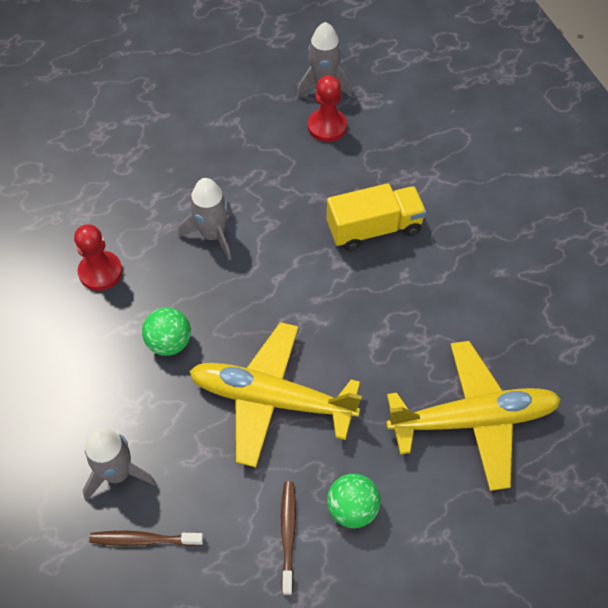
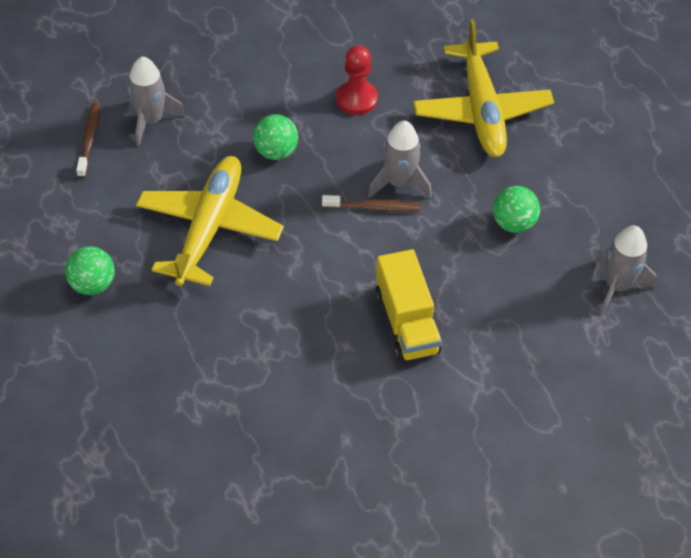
camera: 90 degrees right, 5 degrees down
brown toothbrush [281,481,296,595] -> brown toothbrush moved to [322,195,420,212]
red pawn [308,75,347,142] -> none
yellow plane [386,341,561,491] -> yellow plane moved to [413,19,554,157]
none -> green ball [493,186,540,233]

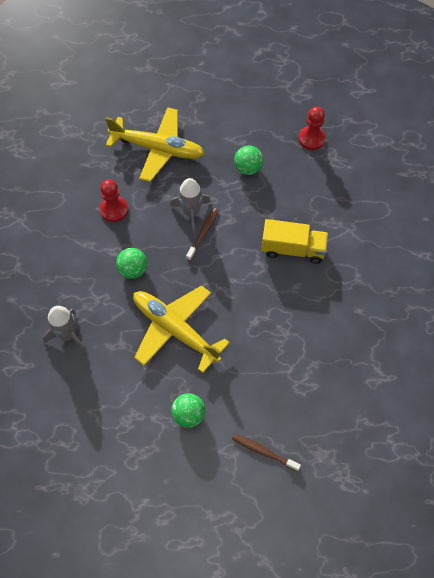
camera: 65 degrees left, 10 degrees up
brown toothbrush [76,103,100,178] -> brown toothbrush moved to [232,434,301,472]
grey rocket [595,226,656,313] -> red pawn [299,107,326,150]

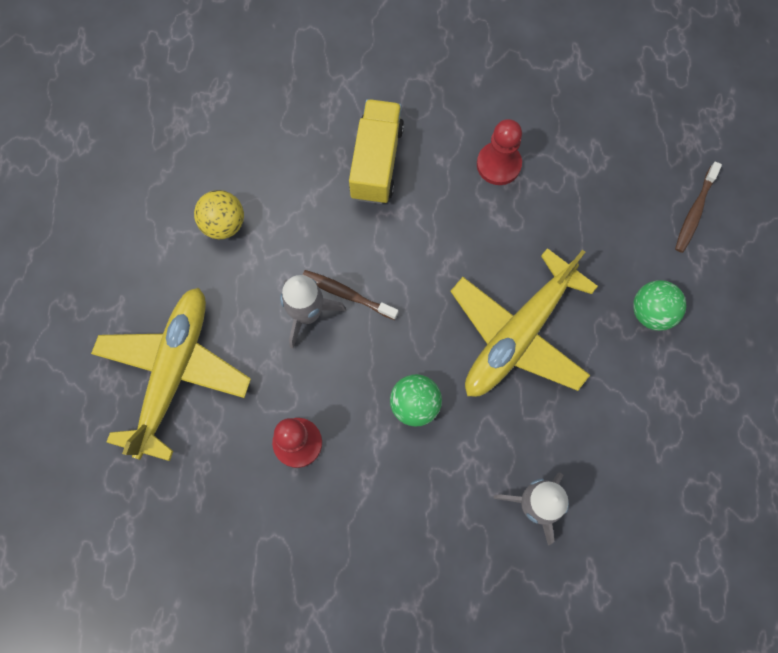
camera: 90 degrees left, 10 degrees up
green ball [234,145,263,175] -> yellow ball [194,190,244,239]
red pawn [299,107,326,150] -> red pawn moved to [477,119,522,185]

